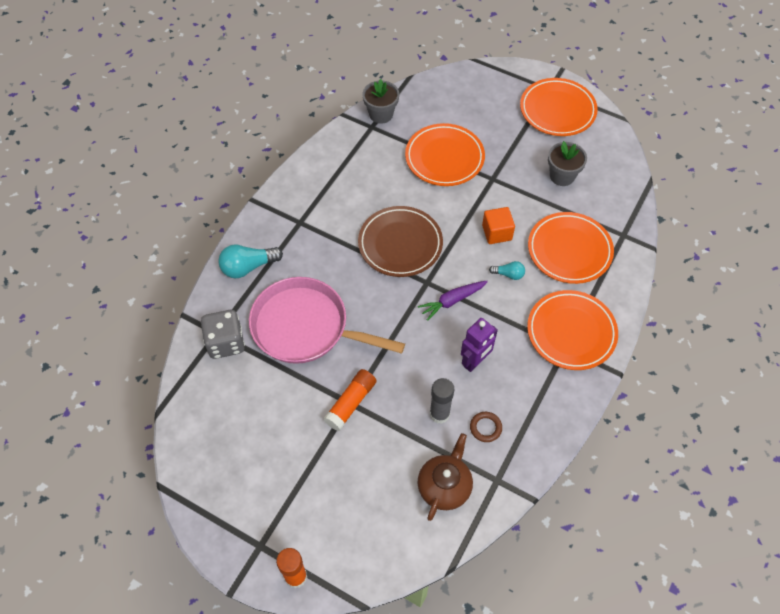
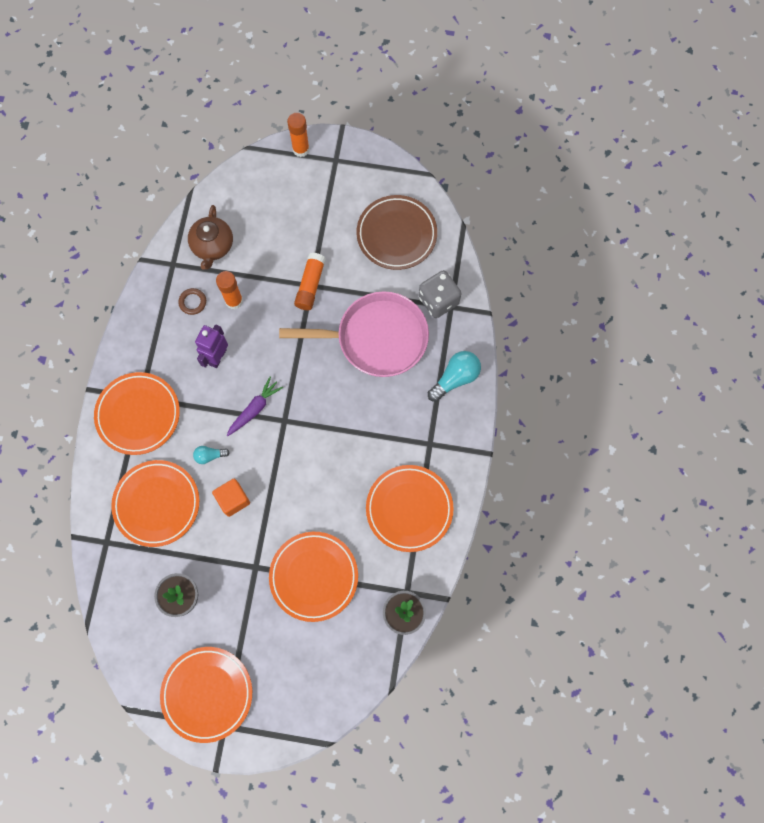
camera: 160 degrees right, 15 degrees up
brown plate [358,206,443,277] -> brown plate moved to [356,195,437,270]
grey glue stick [430,378,454,424] -> orange glue stick [216,271,243,309]
none -> orange plate [366,465,454,552]

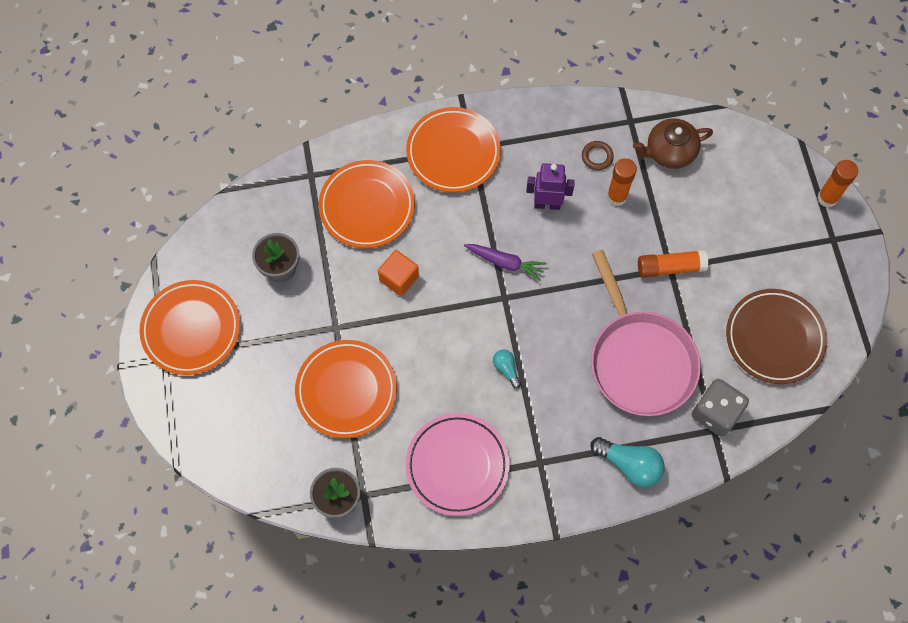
camera: 70 degrees right, 5 degrees down
turquoise light bulb [193,446,230,464] -> turquoise light bulb moved to [493,349,521,388]
orange plate [366,465,454,552] -> pink plate [405,413,510,516]

